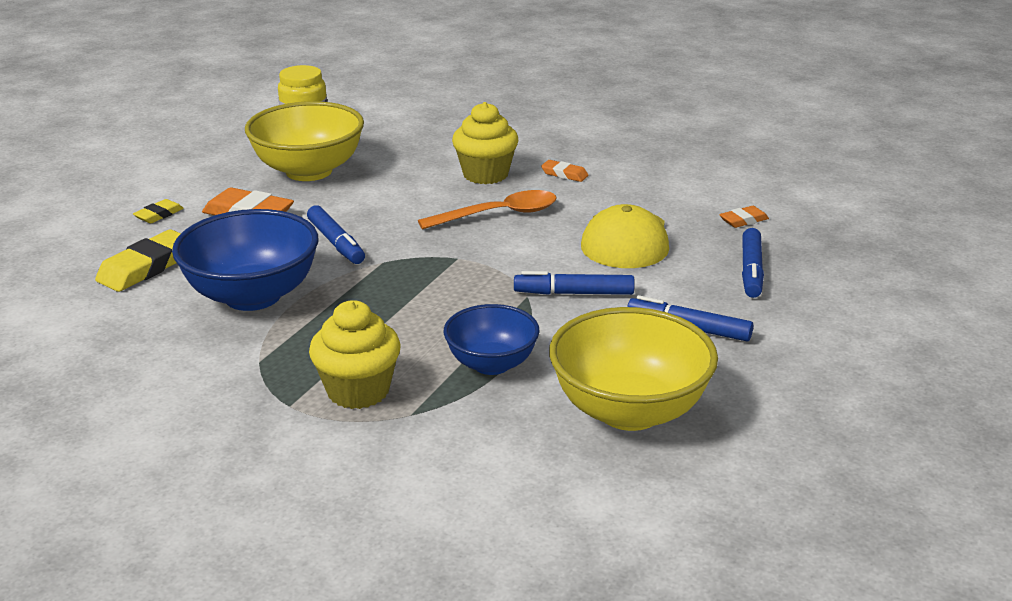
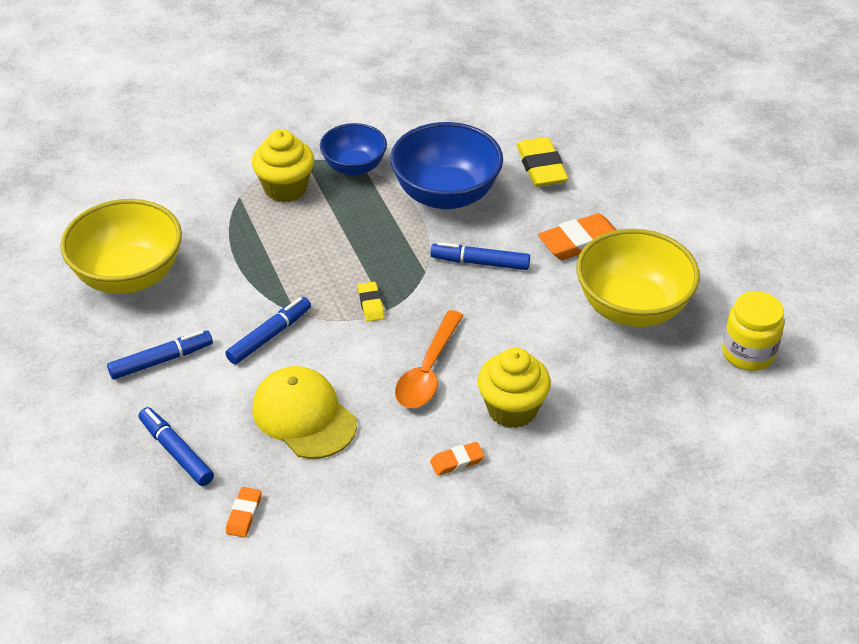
camera: 130 degrees right, 15 degrees up
yellow eraser [133,199,184,223] -> yellow eraser moved to [358,282,385,322]
blue bowl [444,304,540,375] -> blue bowl moved to [320,123,387,176]

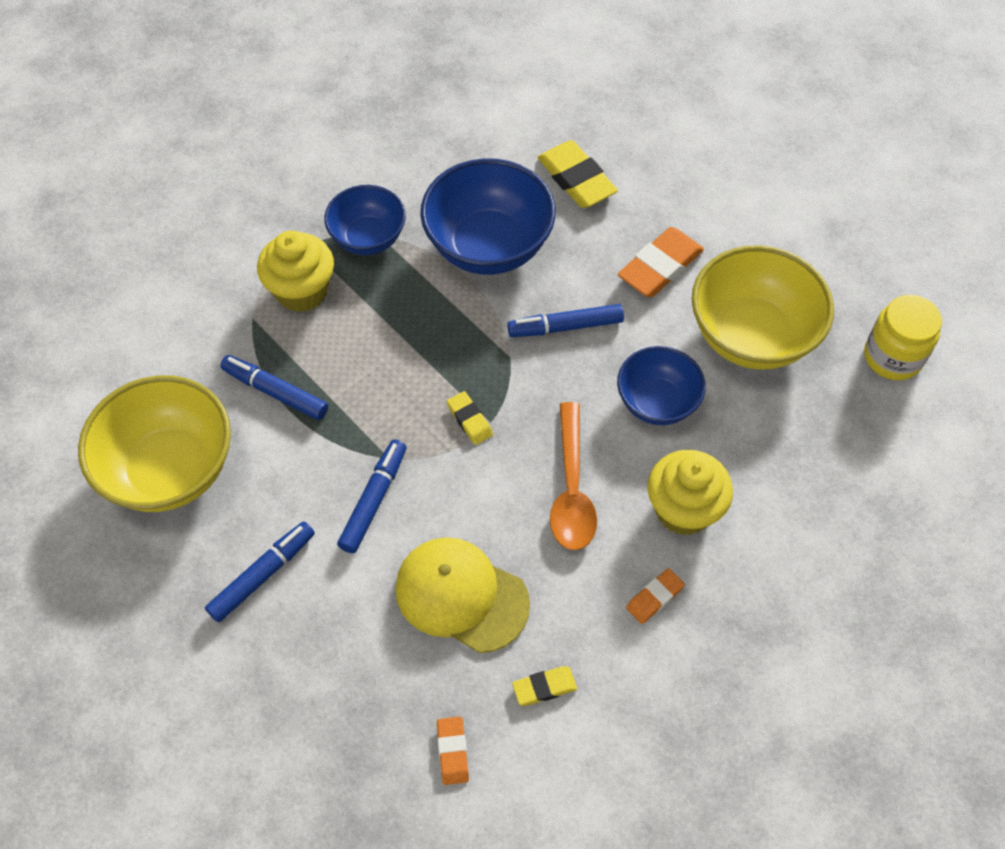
camera: 20 degrees left, 15 degrees up
blue marker [138,407,214,486] -> blue marker moved to [220,355,328,420]
none -> yellow eraser [512,666,577,706]
none -> blue bowl [617,346,706,425]

